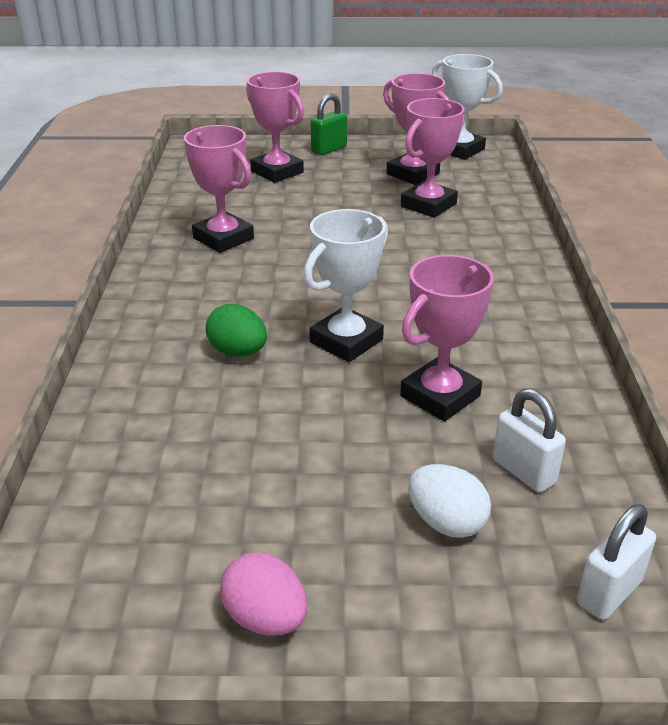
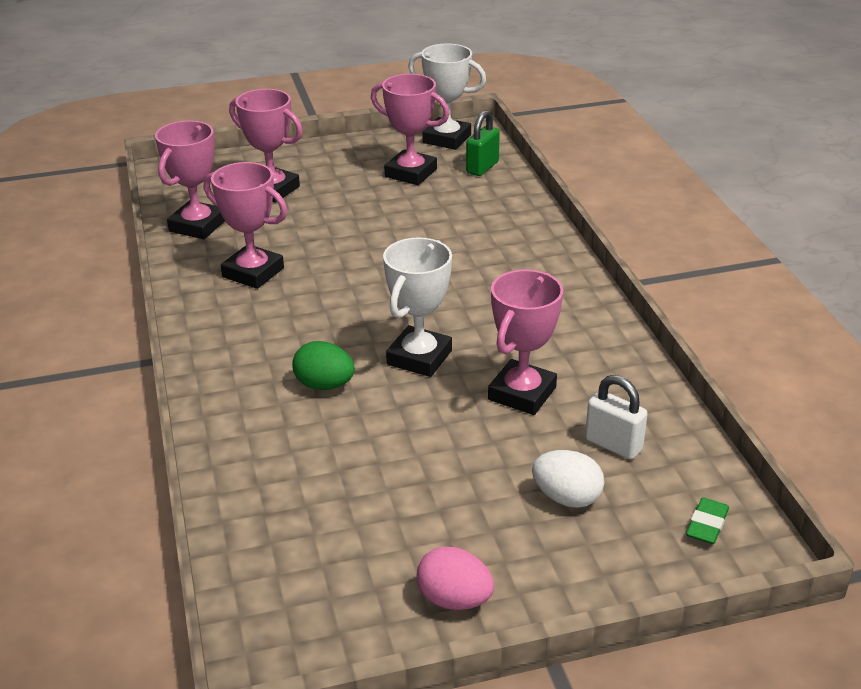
camera: 15 degrees left, 0 degrees up
green padlock [311,93,347,155] -> green padlock moved to [466,110,500,176]
pink trophy [401,98,465,218] -> pink trophy moved to [155,121,225,239]
white padlock [577,504,656,620] -> green eraser [686,497,729,544]

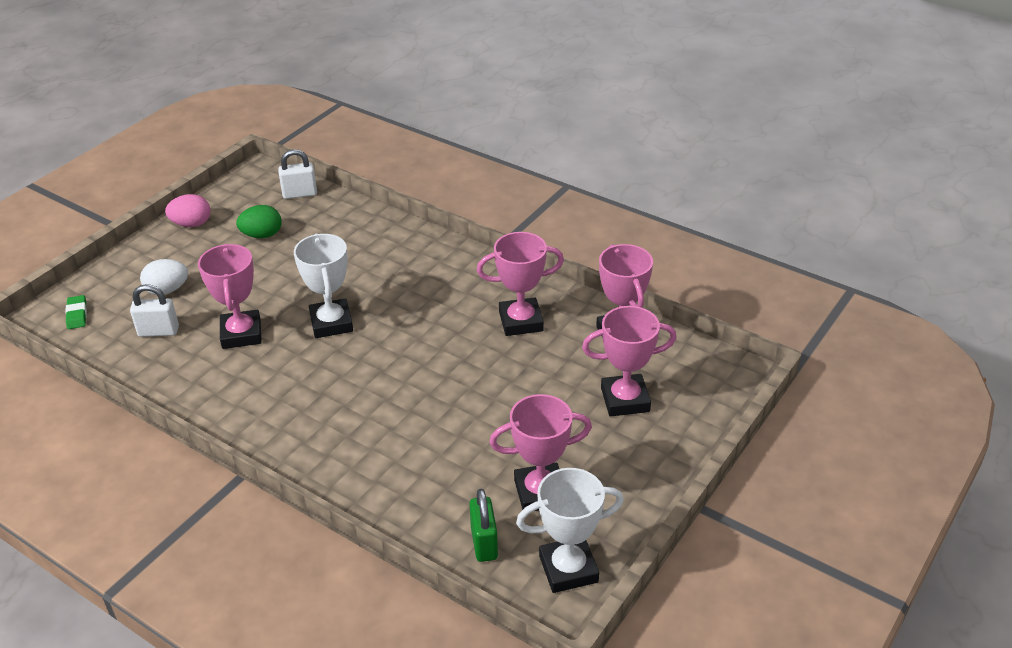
camera: 140 degrees right, 5 degrees up
green egg [292,341,355,390] -> green egg moved to [236,205,281,238]
none -> white padlock [278,149,317,199]

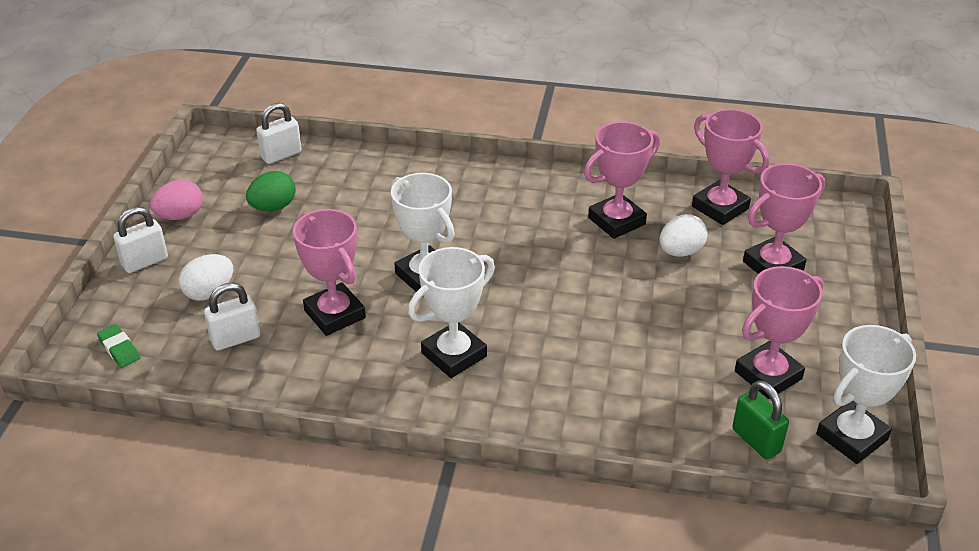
camera: 25 degrees left, 0 degrees up
none -> white padlock [113,207,168,273]
none -> white trophy [408,247,495,378]
none -> white egg [660,214,708,257]

